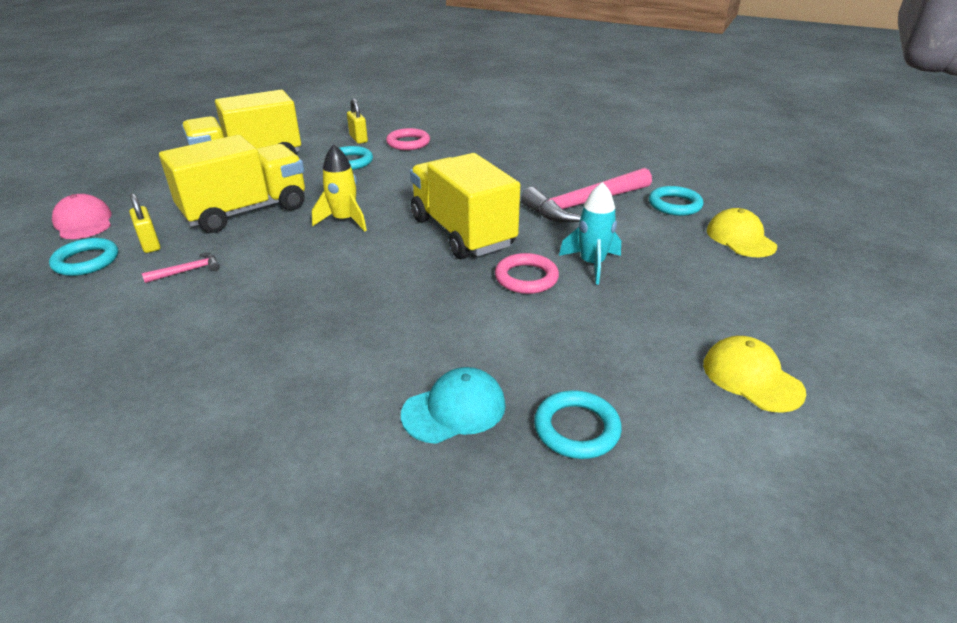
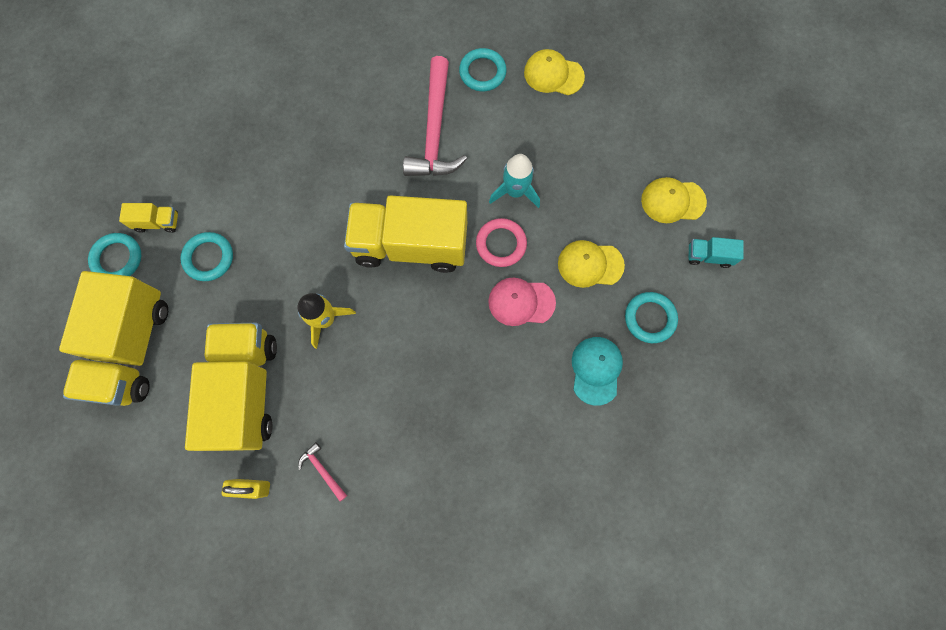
camera: 55 degrees left, 40 degrees up
turquoise ring [49,238,118,276] -> turquoise ring moved to [88,233,141,276]
pink cap [52,194,112,239] -> pink cap moved to [488,278,556,326]
pink hammer [142,253,220,283] -> pink hammer turned 45 degrees counterclockwise [298,442,347,501]
yellow padlock [347,98,368,144] -> yellow truck [119,203,178,233]
pink ring [386,128,430,150] -> none
none -> yellow cap [558,240,625,288]
none -> turquoise truck [689,237,744,268]

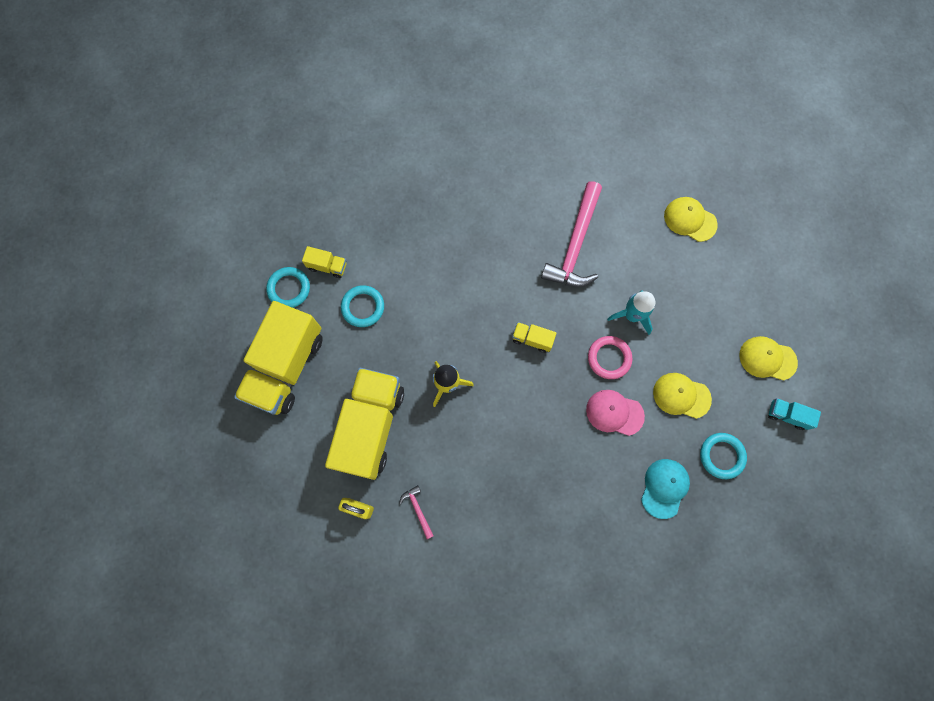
camera: 15 degrees right, 0 degrees up
yellow truck [344,196,467,273] -> yellow truck [512,322,557,353], size x0.41
turquoise ring [459,48,506,91] -> none

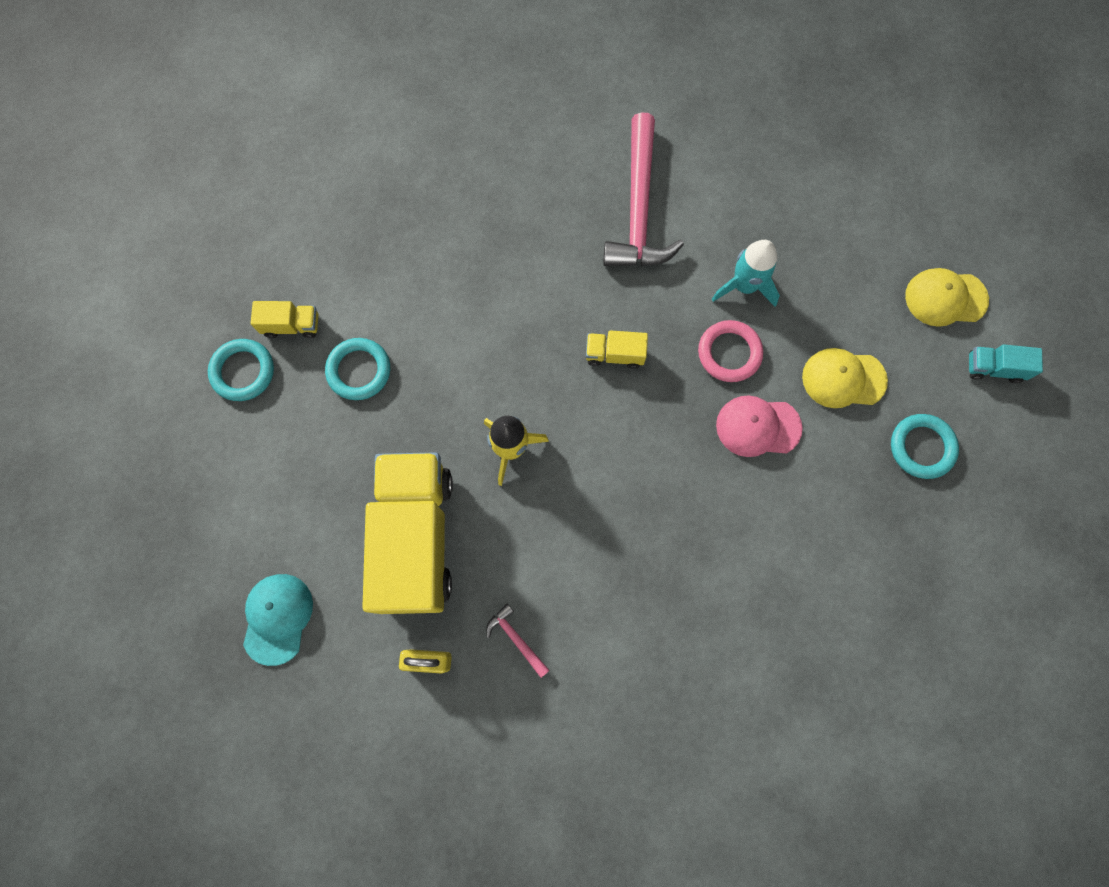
camera: 15 degrees left, 0 degrees up
yellow truck [234,301,323,415] -> none
turquoise cap [641,459,690,519] -> turquoise cap moved to [243,574,313,666]
yellow cap [664,197,718,242] -> none

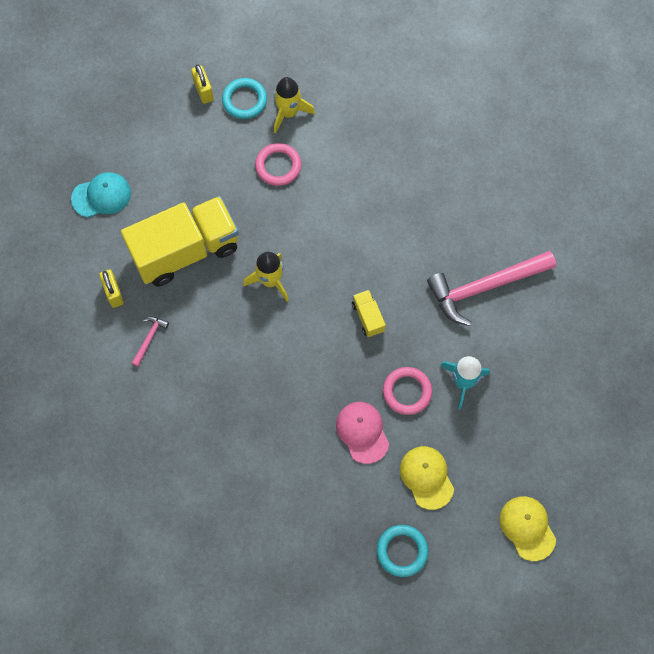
camera: 65 degrees right, 5 degrees down
yellow truck [251,301,318,338] -> yellow rocket [274,77,315,133]
turquoise ring [325,338,390,400] -> pink ring [255,143,301,186]
turquoise truck [969,345,1043,383] -> none
none -> yellow padlock [191,64,214,104]

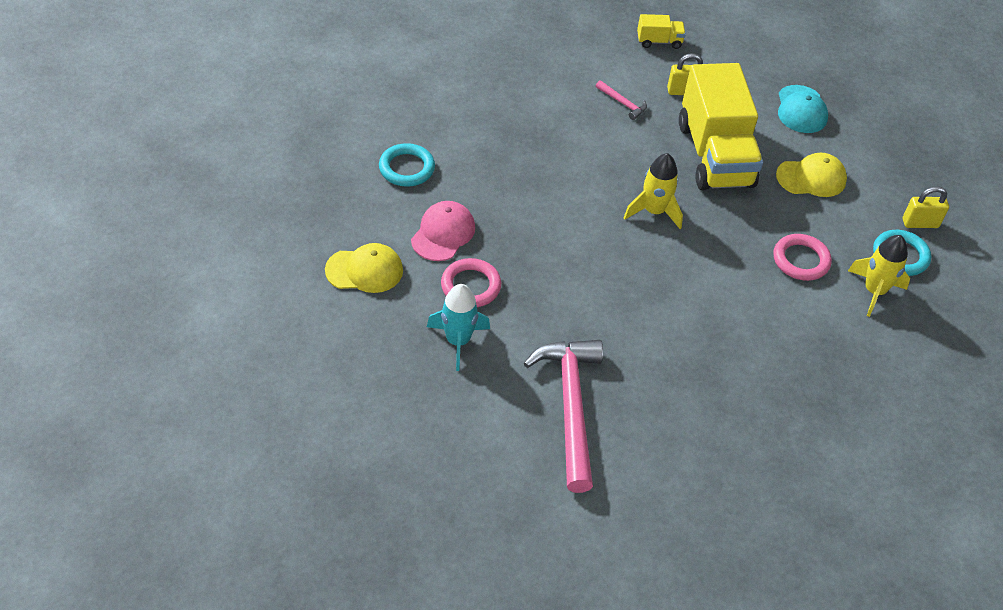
camera: 105 degrees right, 20 degrees down
pink cap [336,402,389,464] -> pink cap turned 60 degrees counterclockwise [411,201,475,261]
yellow truck [352,290,386,337] -> yellow truck moved to [637,14,686,49]
turquoise ring [377,525,428,577] -> turquoise ring moved to [379,143,435,187]
yellow cap [500,496,556,561] -> yellow cap moved to [776,153,847,197]

